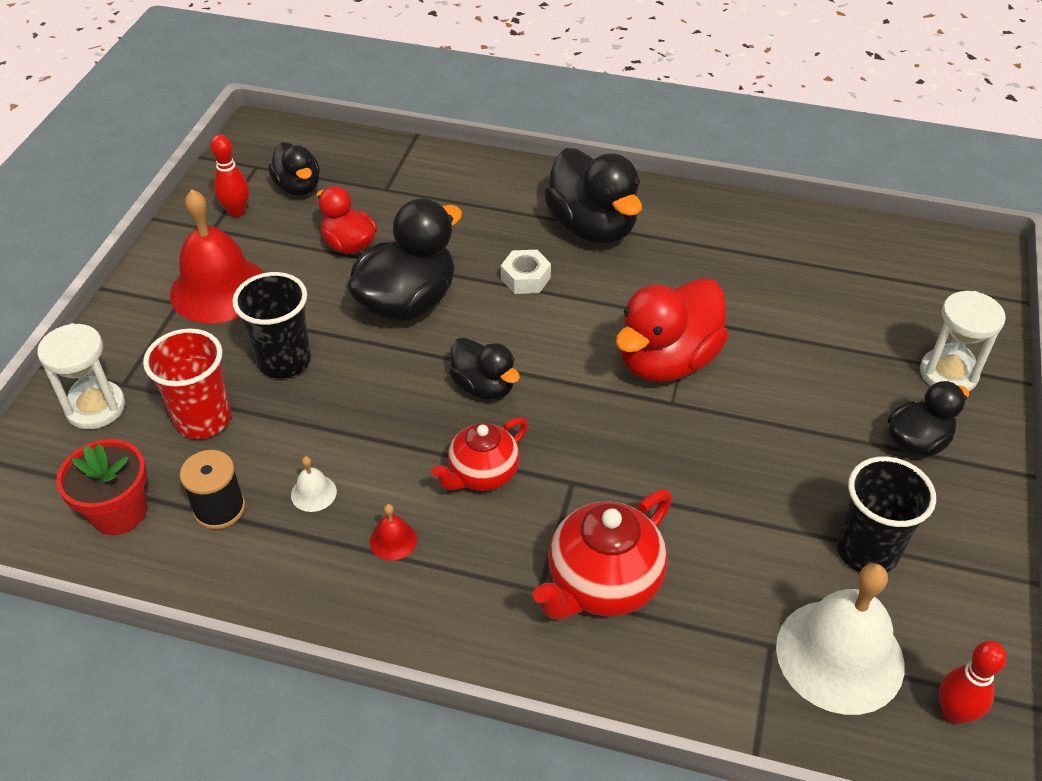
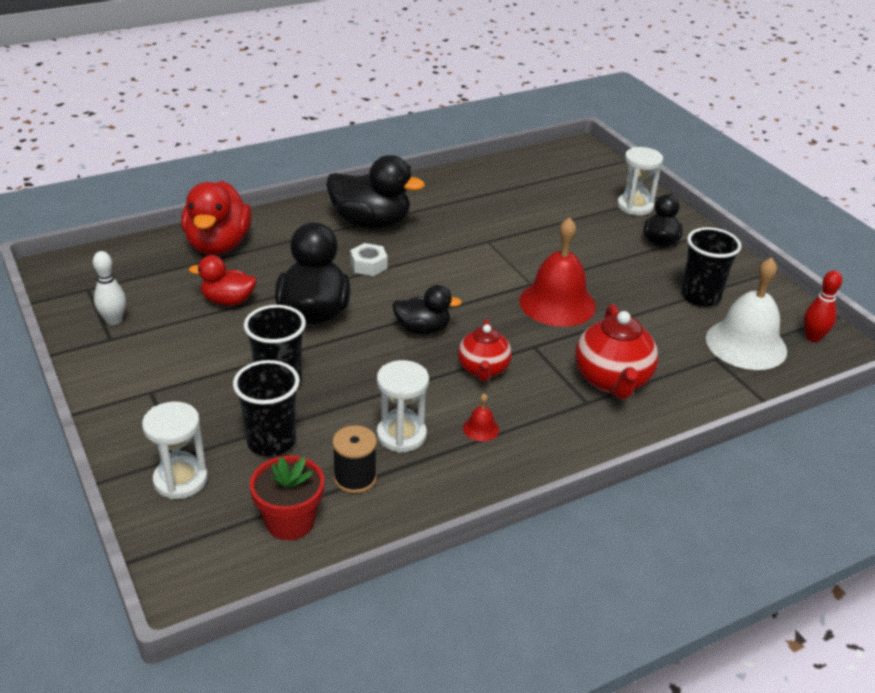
camera: 45 degrees left, 10 degrees down
red cup [143,328,231,439] -> black cup [233,360,300,456]
red bell [170,189,264,323] -> red bell moved to [519,217,596,327]
red bowling pin [211,135,249,217] -> white bowling pin [93,251,126,325]
black duck [268,142,320,196] -> none
white bell [291,456,337,512] -> white hourglass [377,360,429,453]
red duck [616,278,729,382] -> red duck moved to [181,181,252,255]

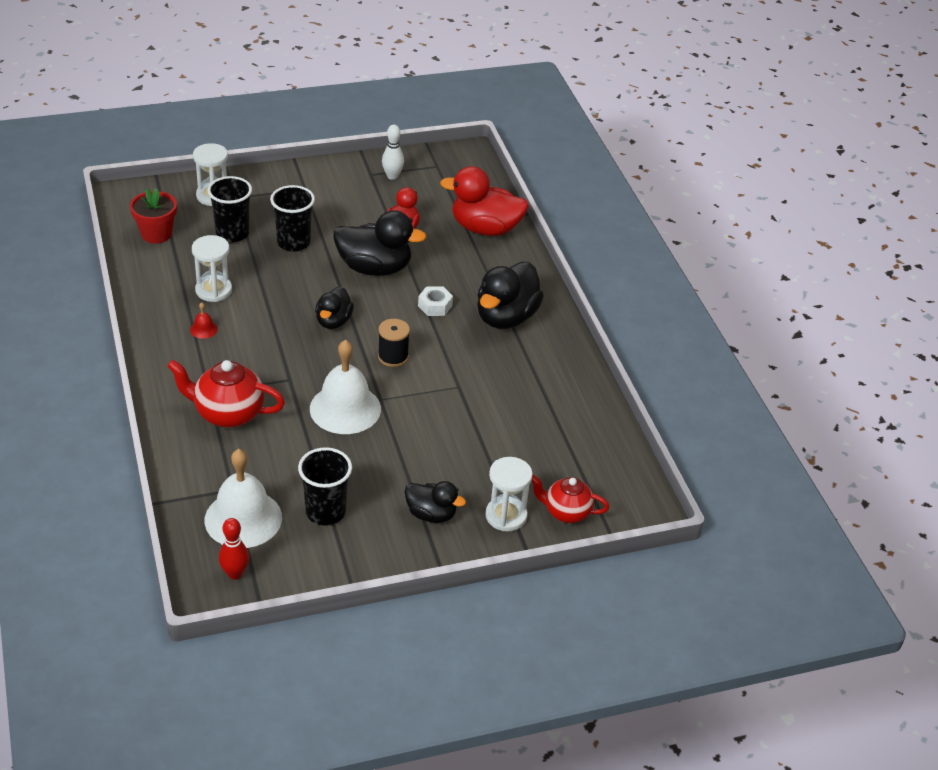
camera: 100 degrees right, 5 degrees up
black spool [332,425,377,494] -> black spool moved to [378,319,410,367]
red teapot [458,319,512,381] -> red teapot moved to [531,475,609,523]
red bell [519,217,596,327] -> white bell [310,339,381,434]

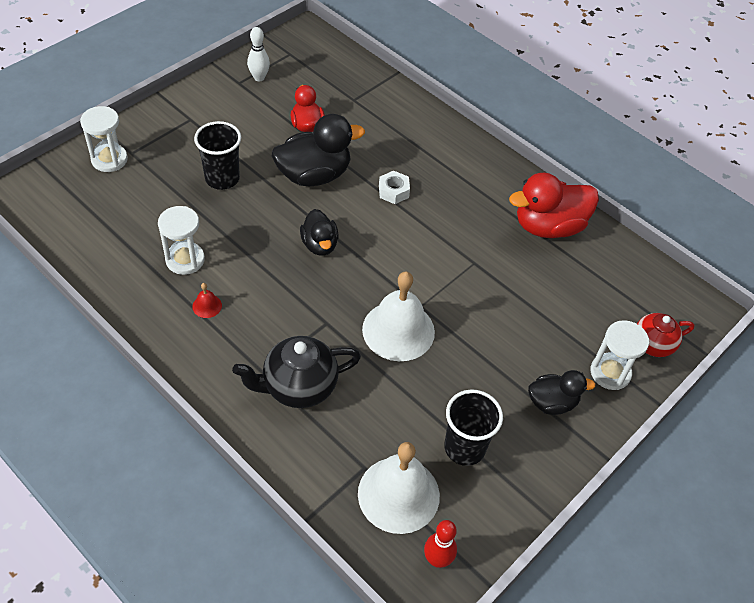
camera: 30 degrees left, 10 degrees up
red flower pot [130,188,177,244] -> none
red teapot [167,360,285,428] -> black teapot [232,336,361,408]
black cup [208,176,252,242] -> none
black spool [378,319,410,367] -> none
red duck [440,166,529,236] -> red duck moved to [509,173,599,238]
black duck [477,262,544,329] -> none

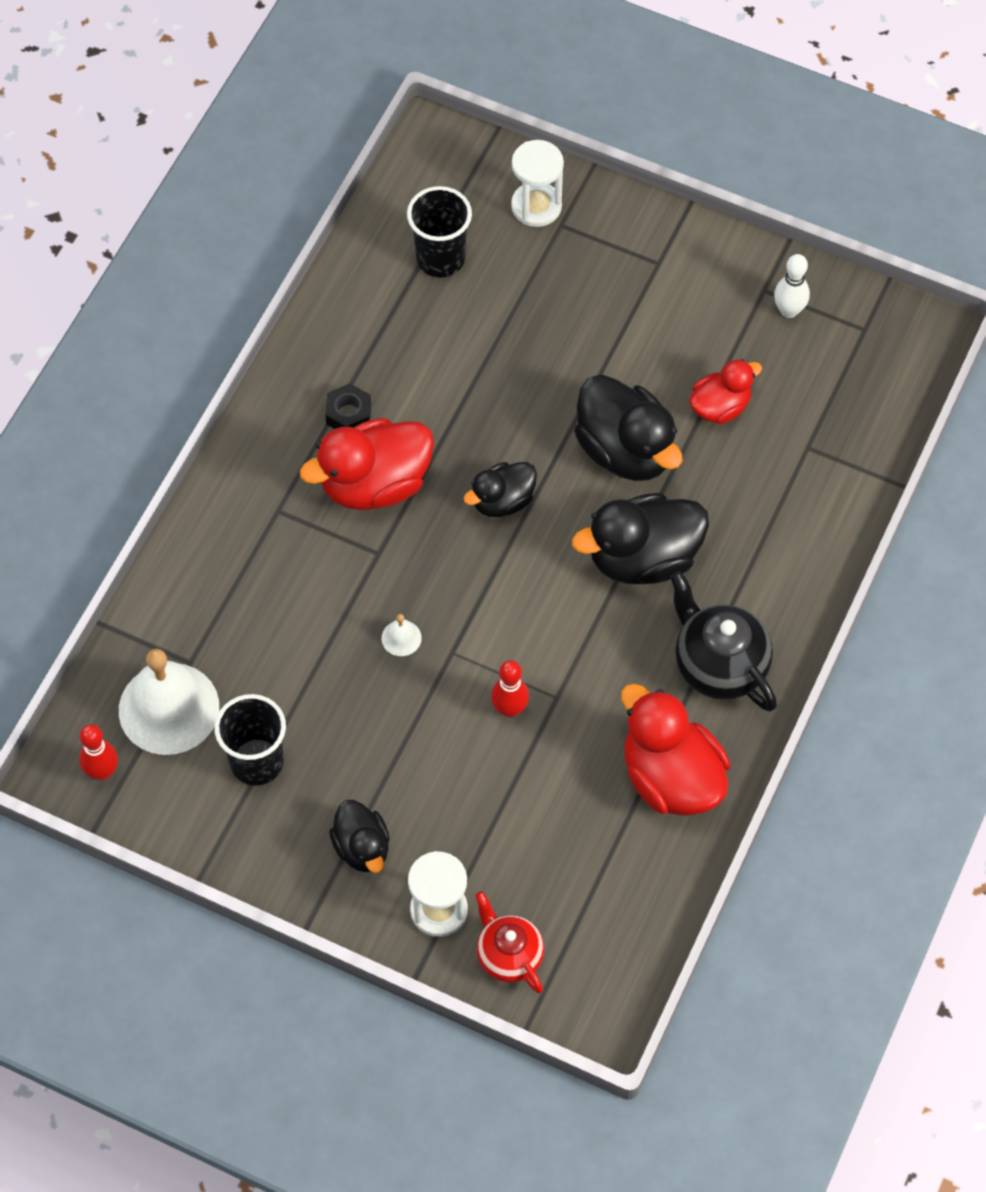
camera: 75 degrees right, 10 degrees up
white hourglass [158,206,205,275] -> none
red bell [192,283,222,318] -> black nut [325,383,371,429]
black cup [194,121,241,190] -> black cup moved to [407,186,472,278]
black teapot [232,336,361,408] -> black teapot moved to [670,571,777,712]
white bell [362,272,435,361] -> white bell [382,614,422,656], size x0.40
white nut [379,171,410,204] -> black duck [572,493,709,584]
none -> red duck [300,418,434,510]
none -> red bowling pin [491,660,529,718]

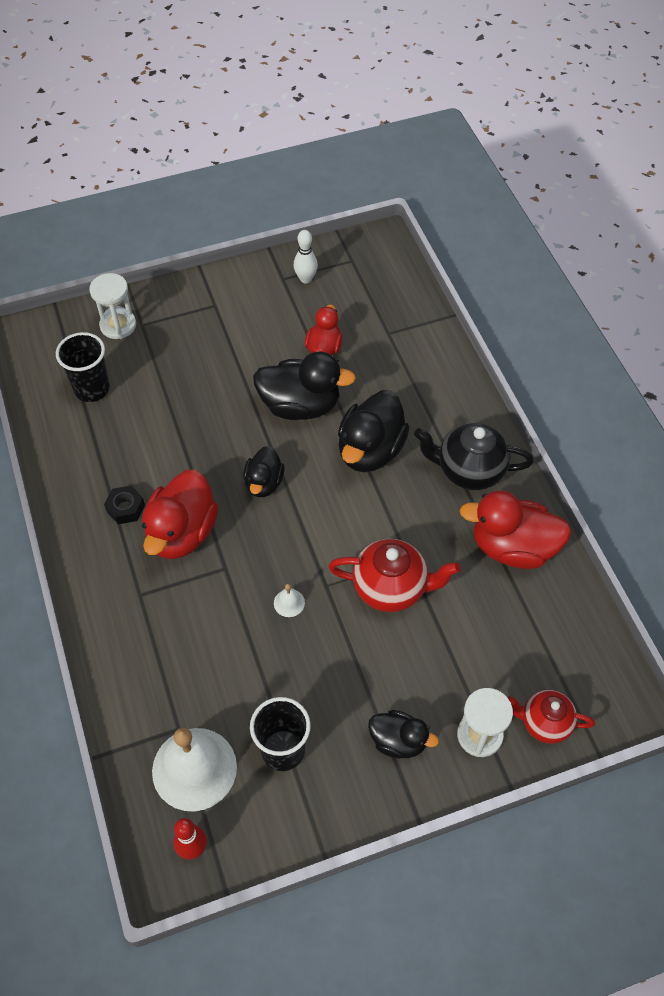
camera: 45 degrees left, 5 degrees down
red bowling pin [491,660,529,718] -> red teapot [328,539,460,612]

